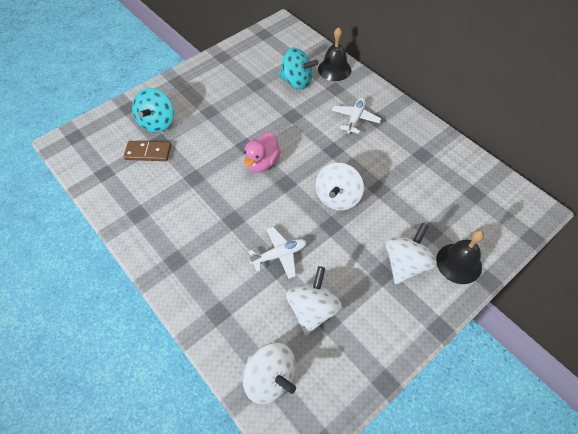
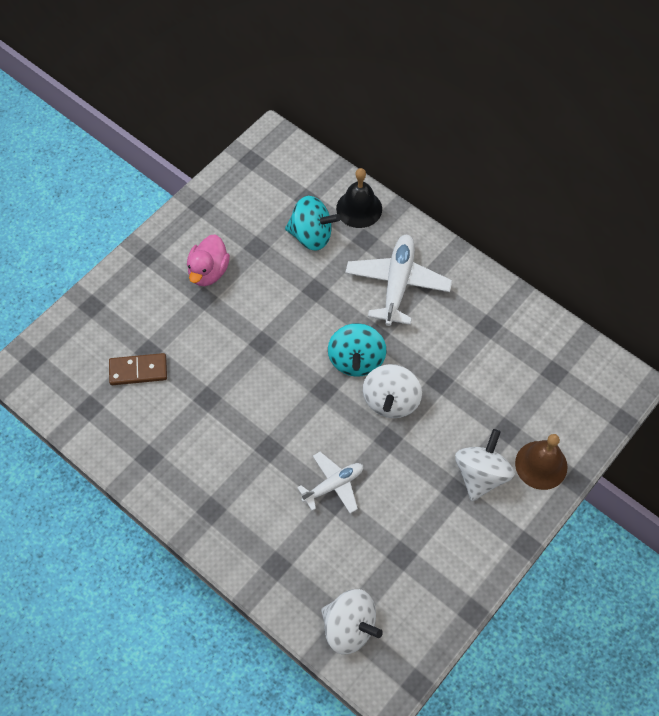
camera: 10 degrees left, 5 degrees up
turquoise spinning top [132,88,174,133] -> turquoise spinning top moved to [328,323,387,377]
pink duck [244,132,281,172] -> pink duck moved to [187,234,230,286]
white spinning top [286,266,342,336] -> none
white plane [332,98,381,134] -> white plane [345,235,452,326], size x1.63
black bell [436,230,484,284] -> brown bell [515,434,568,490]

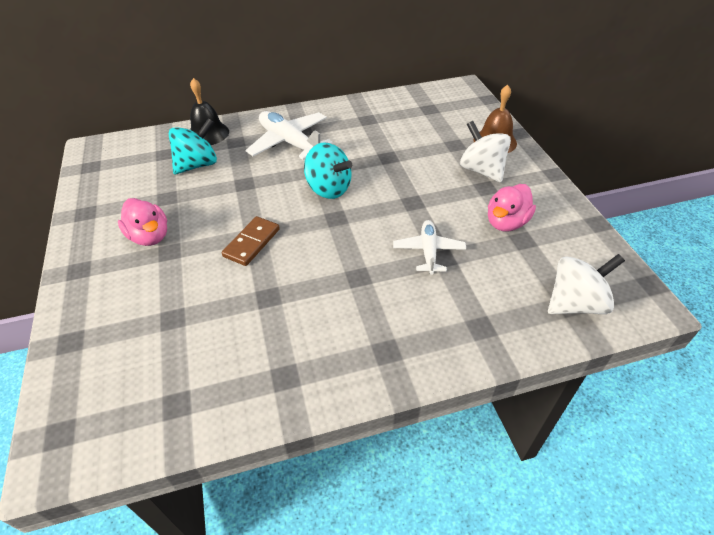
camera: 55 degrees left, 15 degrees down
brown domino [109,353,167,385] -> brown domino moved to [222,216,280,266]
white spinning top [363,364,422,418] -> none
none -> pink duck [488,184,536,231]

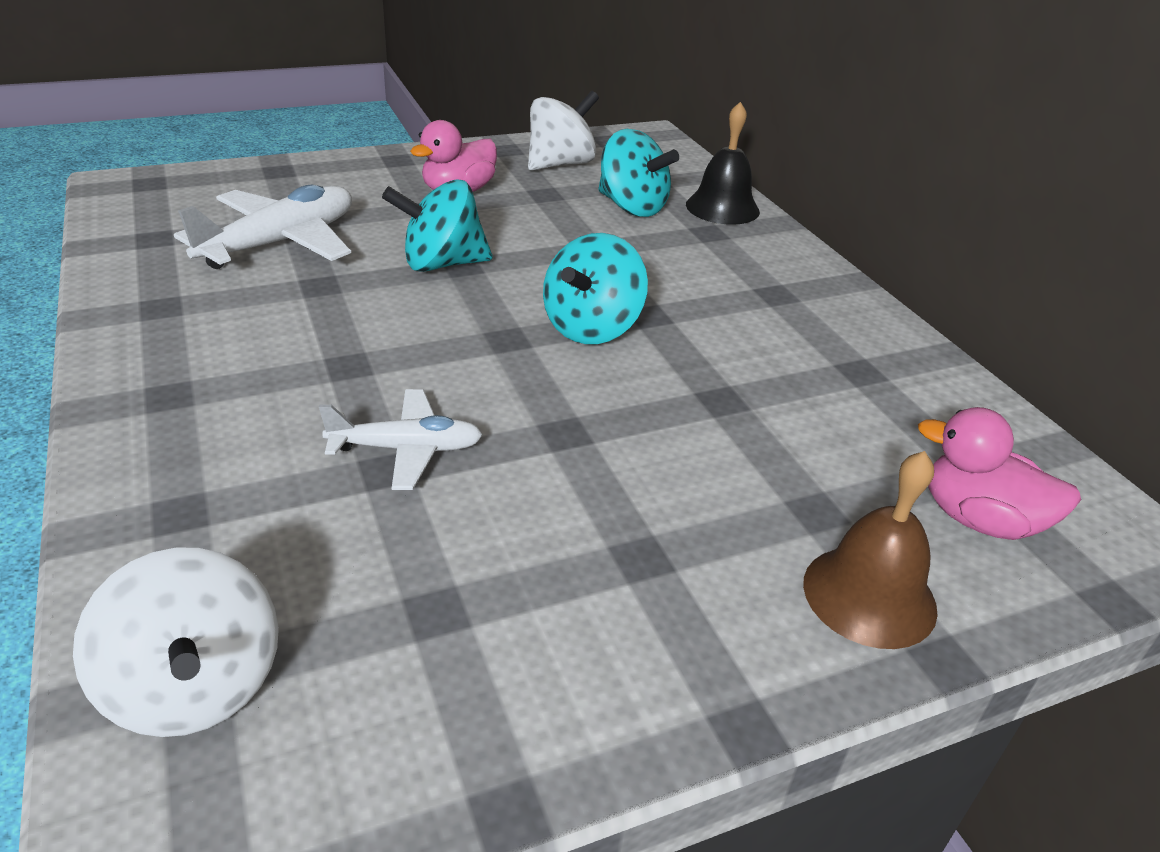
camera: 80 degrees right, 10 degrees down
brown domino [222,216,280,266] -> turquoise spinning top [382,179,492,272]
white plane [245,111,333,160] -> white plane moved to [174,185,352,269]
white spinning top [460,121,511,182] -> white spinning top moved to [528,91,599,170]
pink duck [488,184,536,231] -> pink duck moved to [918,407,1081,540]

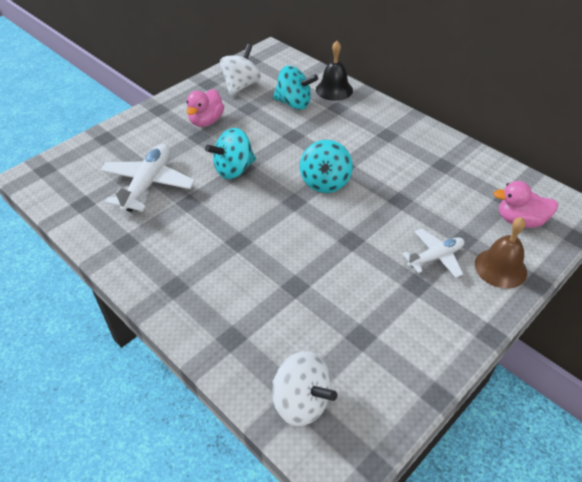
camera: 20 degrees left, 10 degrees up
white plane [319,389,483,490] -> white plane moved to [402,228,464,278]

